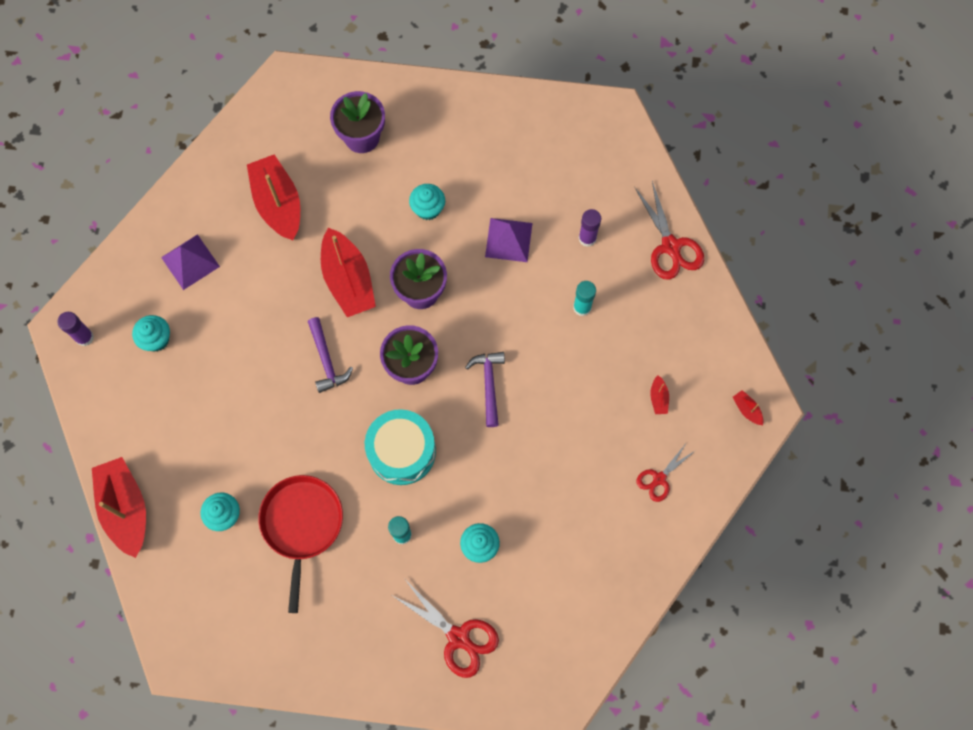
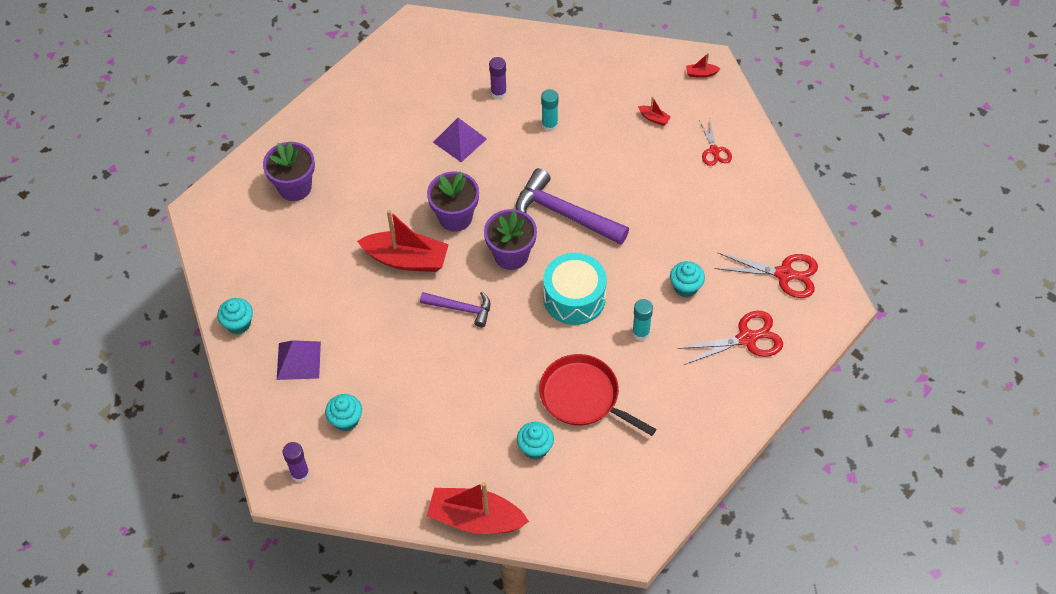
camera: 55 degrees left, 15 degrees down
red boat [247,155,300,240] -> none
turquoise cupcake [409,184,445,220] -> turquoise cupcake moved to [217,298,253,334]
purple hammer [465,352,505,427] -> purple hammer [516,168,629,245], size x1.72
red scissors [635,181,704,280] -> red scissors moved to [715,253,818,298]

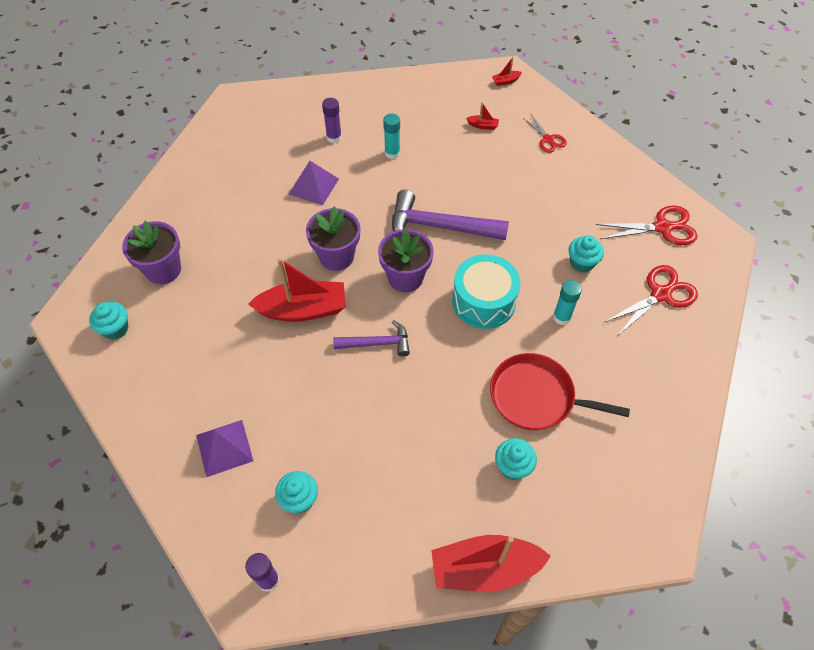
camera: 20 degrees left, 0 degrees up
turquoise cupcake [217,298,253,334] -> turquoise cupcake moved to [89,302,128,340]

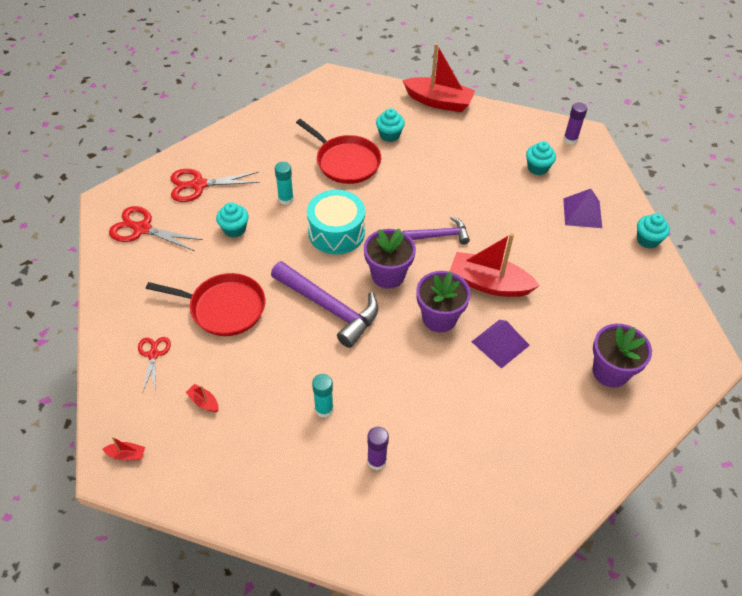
camera: 155 degrees left, 5 degrees down
turquoise cupcake [89,302,128,340] -> turquoise cupcake moved to [637,214,670,249]
purple pyramid [289,161,339,205] -> purple pyramid moved to [471,320,530,369]
purple hammer [333,320,410,357] -> purple hammer turned 150 degrees clockwise [403,216,470,245]
none -> red pan [146,273,266,336]

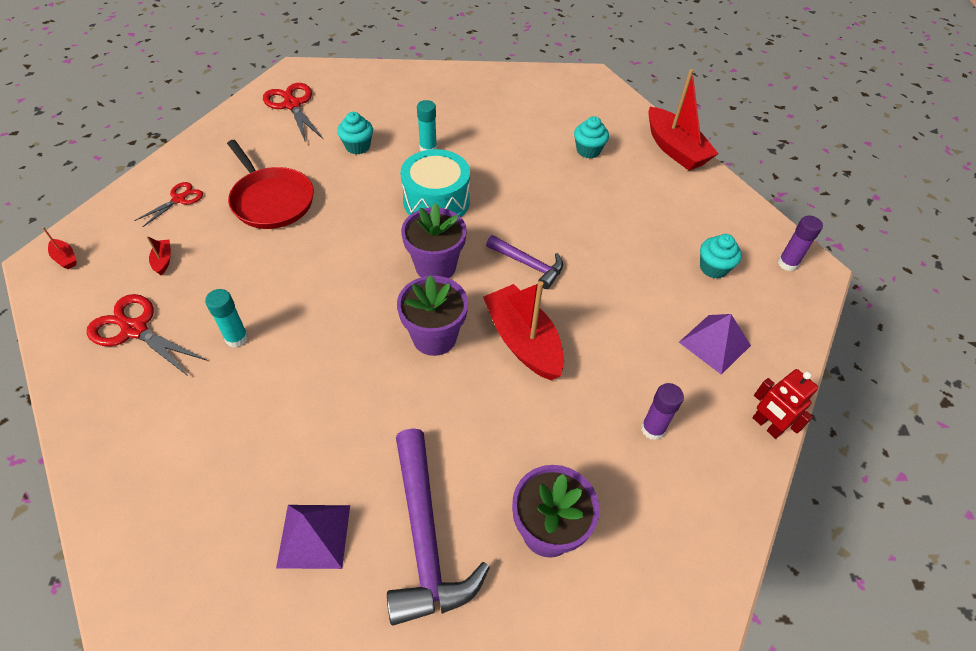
camera: 40 degrees right, 0 degrees up
red scissors [171,169,260,202] -> red scissors moved to [87,294,208,377]
purple hammer [271,261,378,348] -> purple hammer moved to [387,428,490,626]
red pan [296,119,381,184] -> none
purple glue stick [367,427,389,470] -> purple glue stick moved to [641,383,684,440]
purple pyramid [471,320,530,369] -> purple pyramid moved to [276,505,350,569]
turquoise cupcake [637,214,670,249] -> red robot [753,369,818,439]

